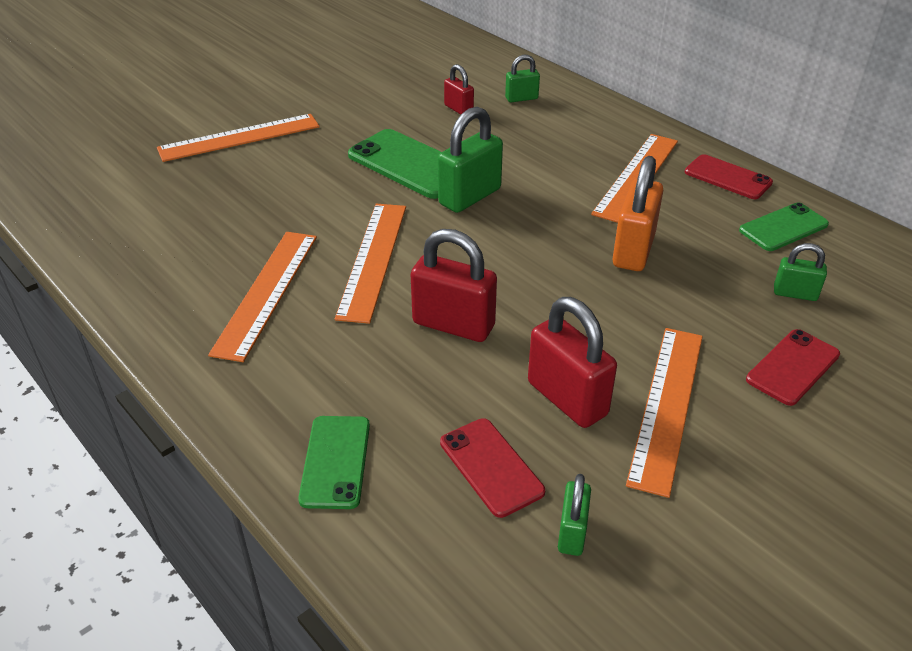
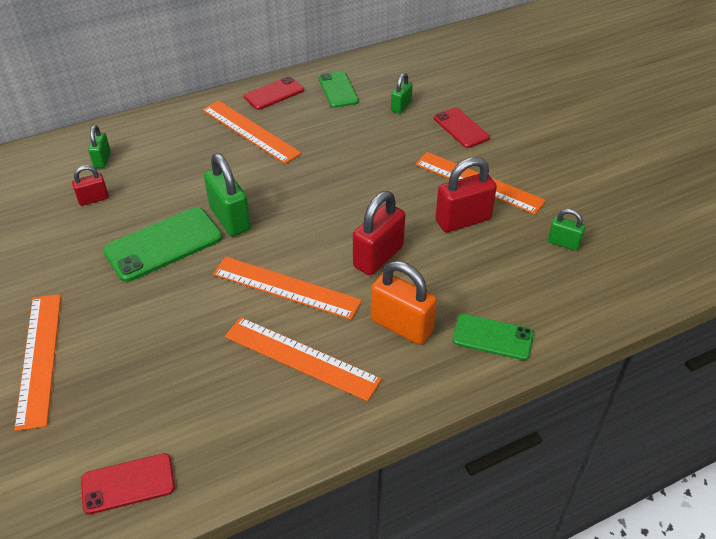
camera: 75 degrees left, 5 degrees up
red phone [440,418,545,518] -> red phone moved to [81,453,175,514]
orange padlock [613,156,663,271] -> orange padlock moved to [371,261,437,345]

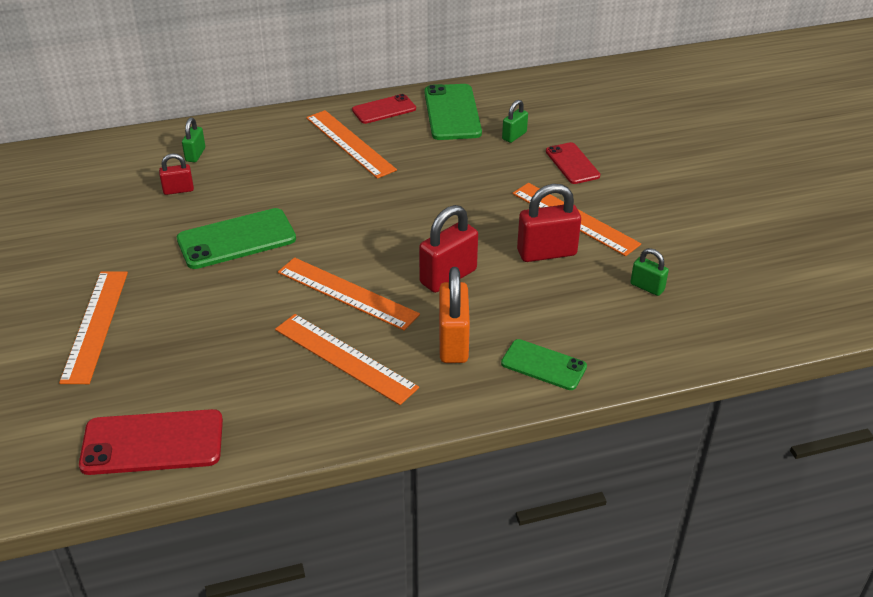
camera: 10 degrees right, 5 degrees down
red phone [81,453,175,514] -> red phone [79,409,223,475], size x1.58
green padlock [204,153,251,236] -> none
green phone [318,71,359,108] -> green phone [424,84,482,140], size x1.58
orange padlock [371,261,437,345] -> orange padlock turned 45 degrees clockwise [439,267,470,363]

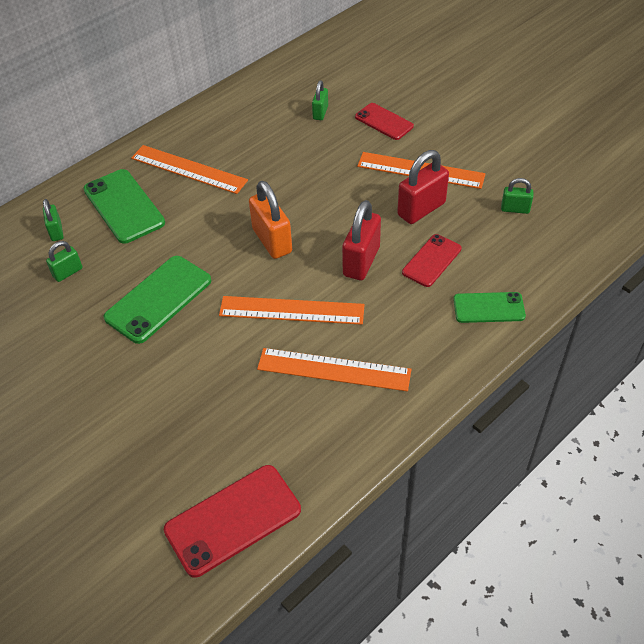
camera: 25 degrees left, 10 degrees up
orange ruler [59,271,128,384] -> none
red padlock [159,154,194,195] -> green padlock [46,241,83,282]
red phone [352,94,416,124] -> red phone moved to [402,234,462,287]
green phone [424,84,482,140] -> green phone moved to [83,169,165,244]
orange padlock [439,267,470,363] -> orange padlock moved to [249,181,292,259]

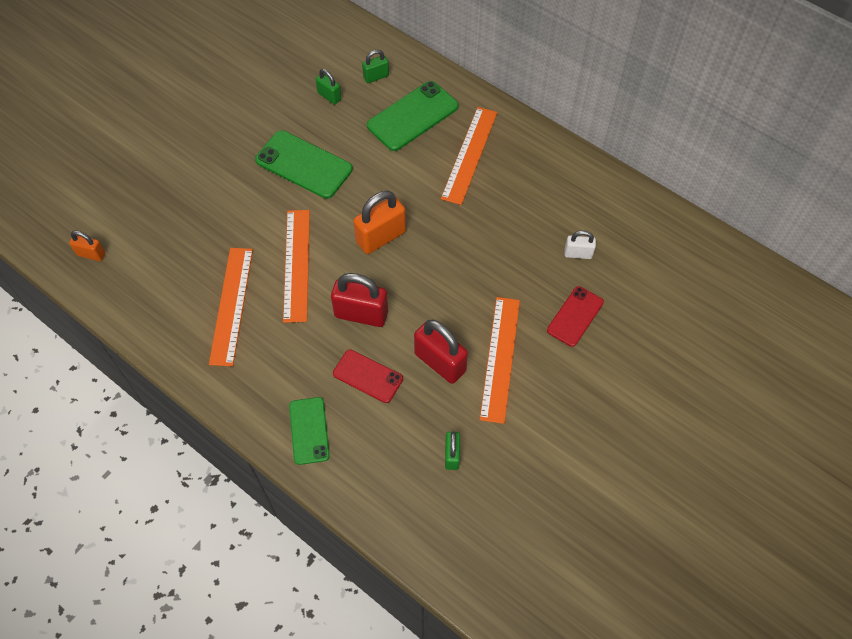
camera: 80 degrees right, 10 degrees up
red phone [164,465,301,578] -> orange padlock [69,231,105,261]
green padlock [312,80,328,120] -> white padlock [564,230,596,259]

